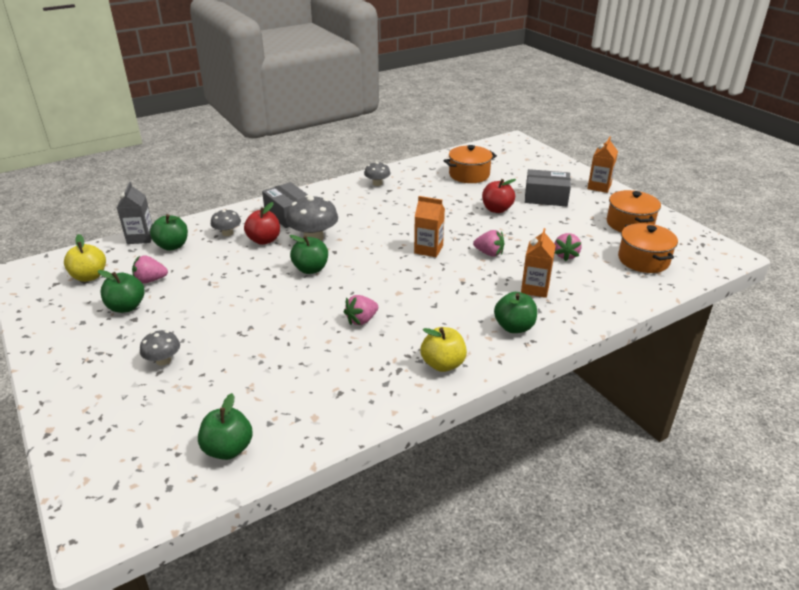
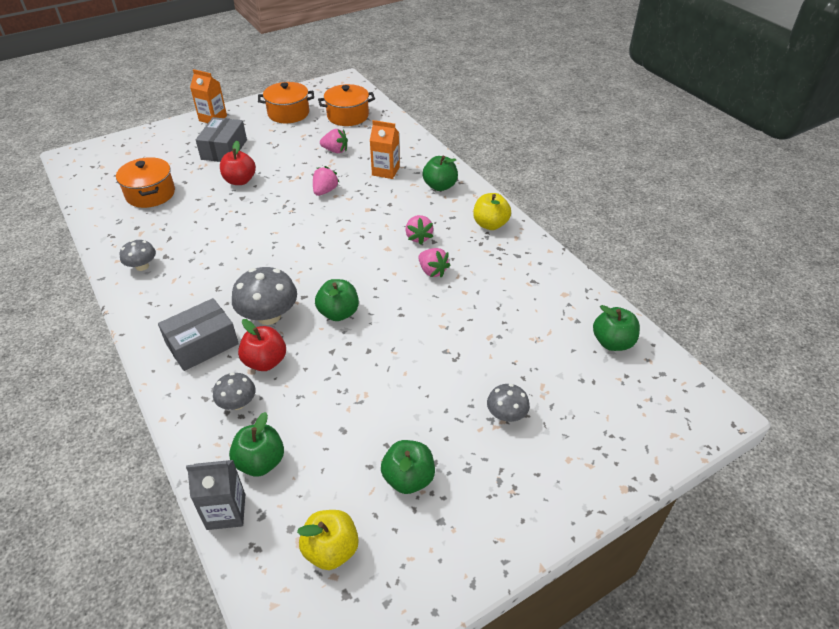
camera: 90 degrees left, 10 degrees up
pink strawberry [132,255,168,284] -> pink strawberry moved to [405,215,433,245]
orange carton [414,196,445,257] -> none

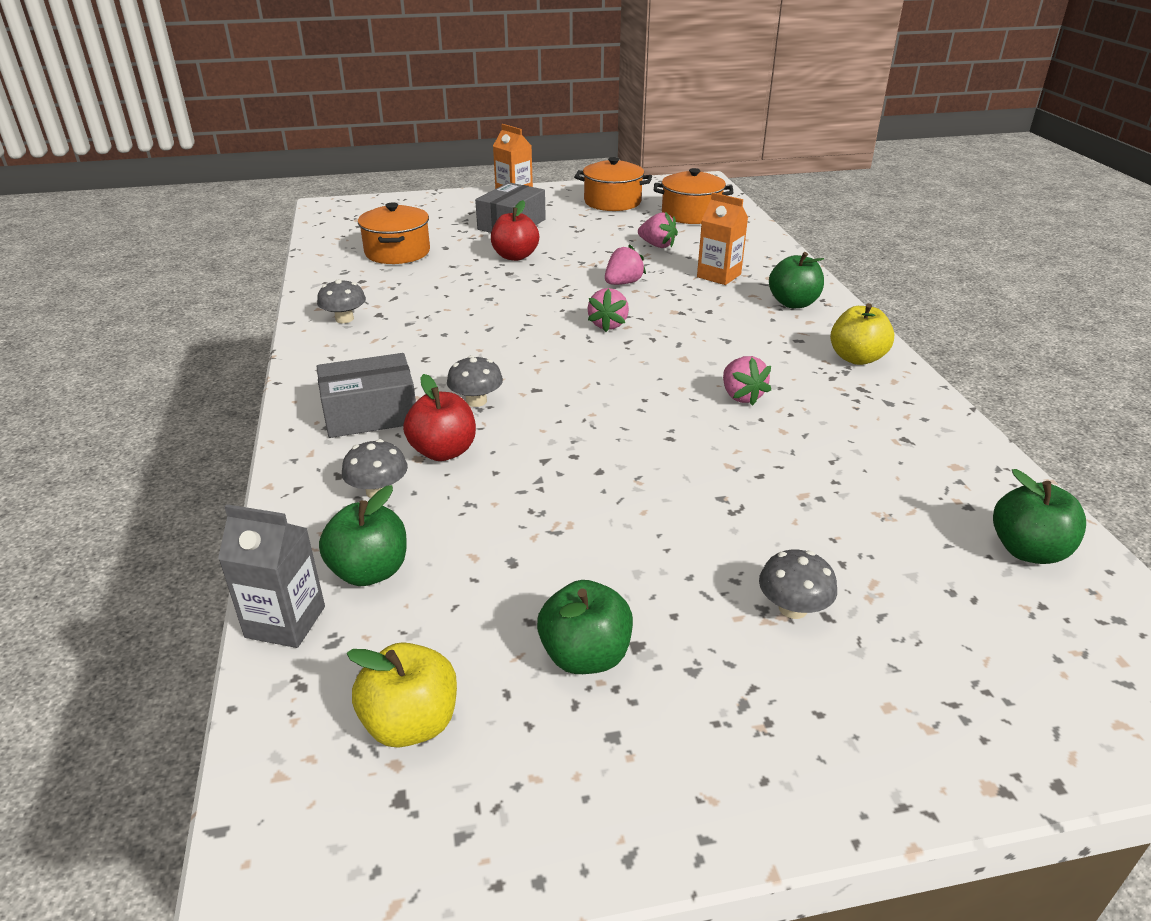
camera: 20 degrees right, 10 degrees down
grey mushroom [232,267,297,325] -> grey mushroom [447,355,503,407], size x0.58
green apple [315,279,359,321] -> none
pink strawberry [405,215,433,245] -> pink strawberry moved to [588,288,629,332]

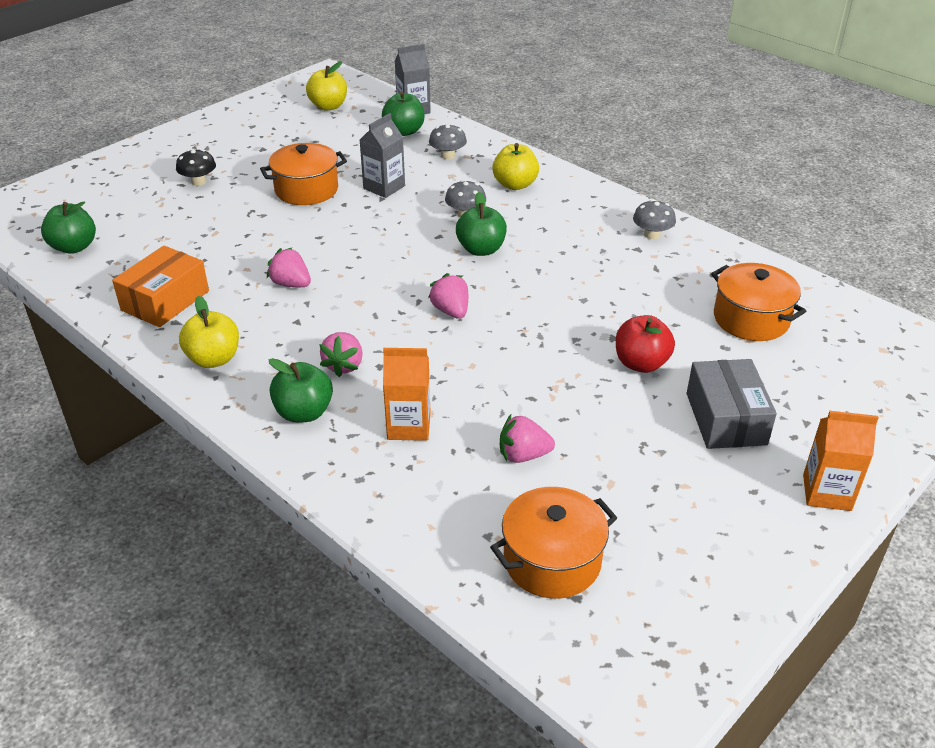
camera: 145 degrees right, 5 degrees up
grey box [317,353,416,438] -> yellow apple [492,143,539,190]
red apple [403,374,476,461] -> none
green apple [537,580,633,674] -> green apple moved to [456,192,507,256]
orange pot [574,157,652,211] -> orange pot moved to [260,143,347,205]
pink strawberry [605,244,646,285] -> pink strawberry moved to [319,332,363,377]
grey mushroom [759,550,837,619] -> black mushroom [176,149,216,186]
none -> orange box [112,246,209,327]
none -> grey carton [360,113,405,198]

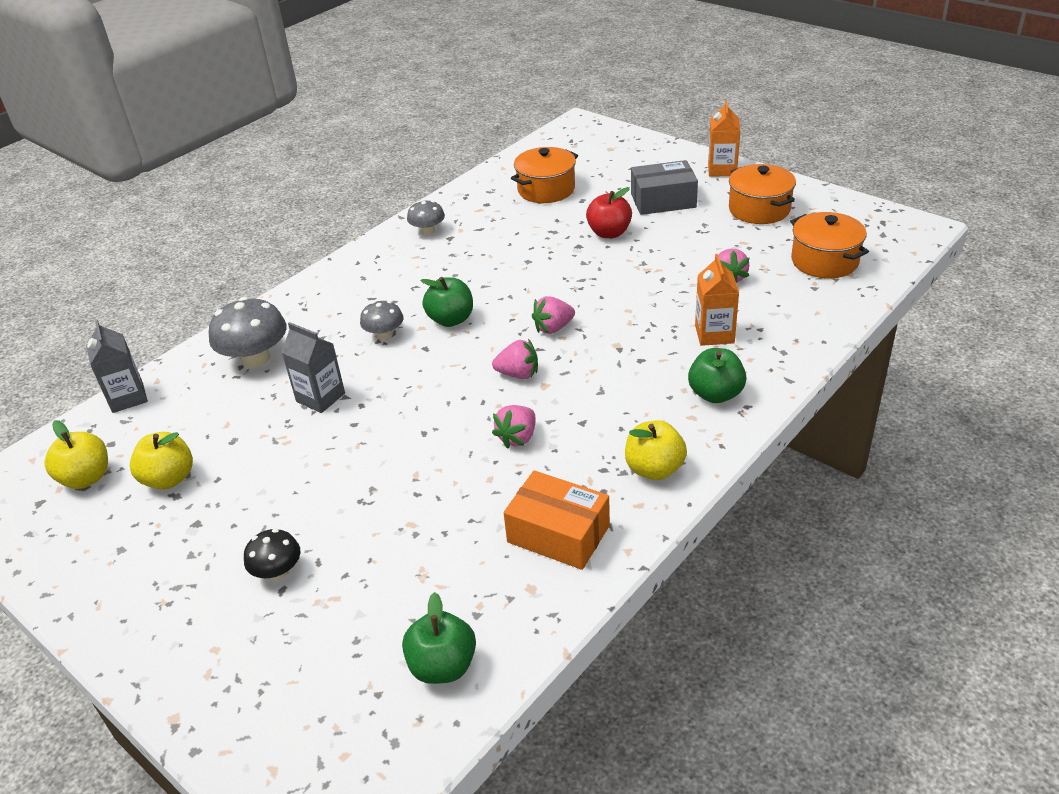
camera: 90 degrees left, 0 degrees up
orange pot [260,143,347,205] -> orange pot moved to [729,164,796,224]
pink strawberry [319,332,363,377] -> pink strawberry moved to [492,339,538,379]
green apple [382,91,425,136] -> none
grey mushroom [429,124,467,159] -> grey mushroom [209,297,287,368], size x1.72
yellow apple [492,143,539,190] -> yellow apple moved to [130,432,193,490]

